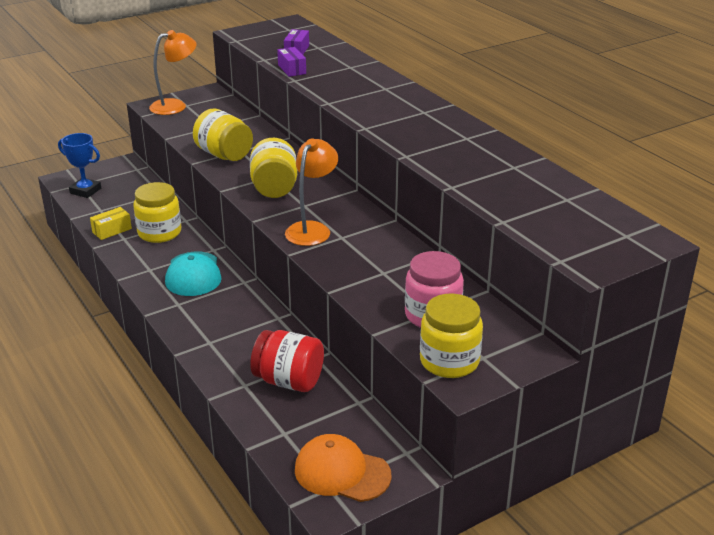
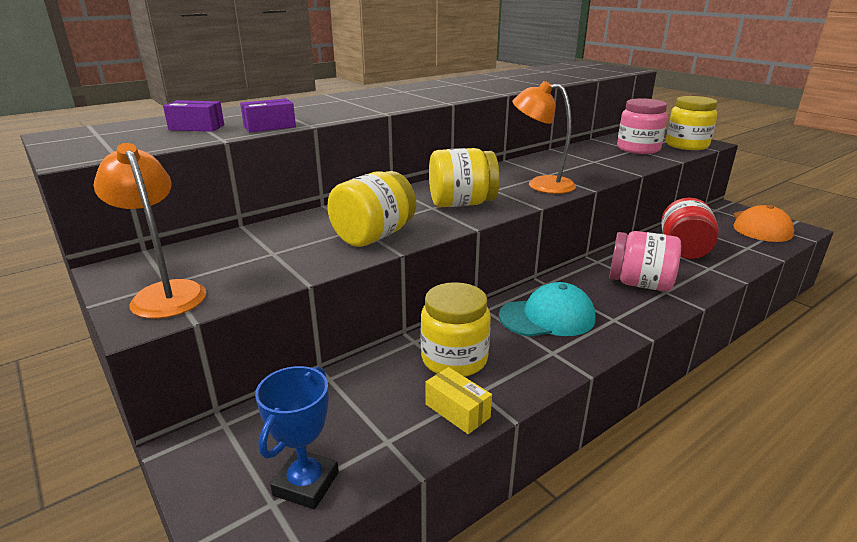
camera: 95 degrees left, 5 degrees down
none -> pink jar [609,231,681,291]

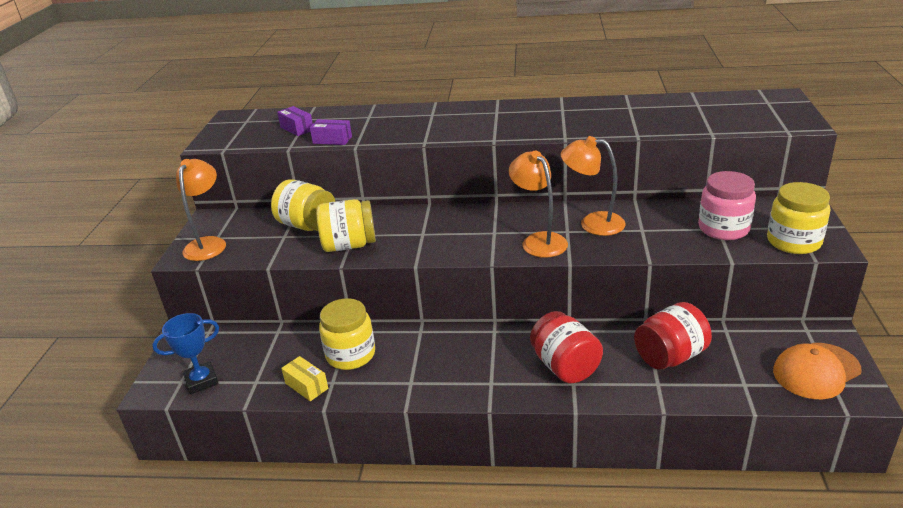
camera: 45 degrees right, 5 degrees up
yellow box [425,367,492,434] -> yellow box turned 45 degrees counterclockwise [281,356,328,401]
yellow jar [429,148,500,207] -> yellow jar moved to [271,179,335,231]
turquoise cap [499,282,596,337] -> none
pink jar [609,231,681,291] -> red jar [530,311,603,383]
none -> orange lamp [561,136,626,236]

